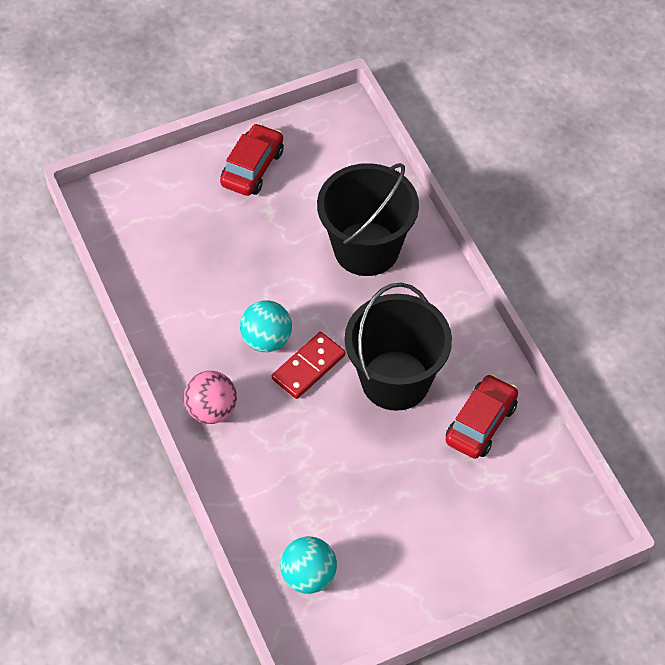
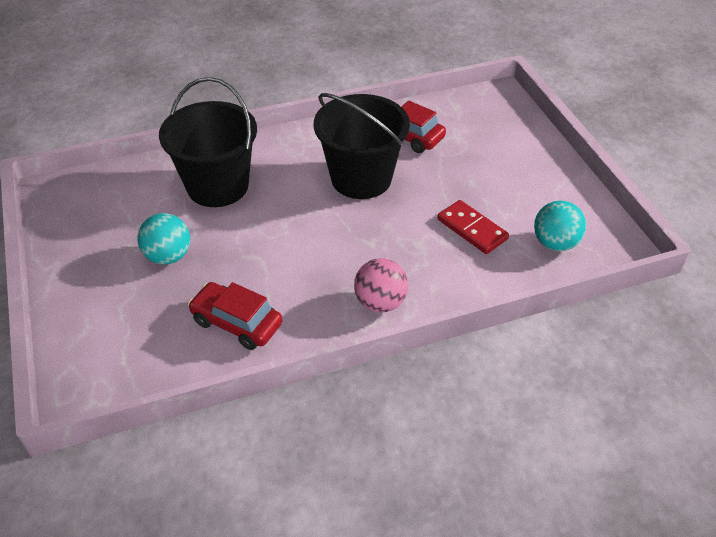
camera: 85 degrees left, 10 degrees down
red car [220,123,284,196] -> red car moved to [188,282,283,350]
turquoise ball [240,300,292,352] -> turquoise ball moved to [138,213,190,264]
red domino [272,332,346,399] -> red domino moved to [438,200,509,254]

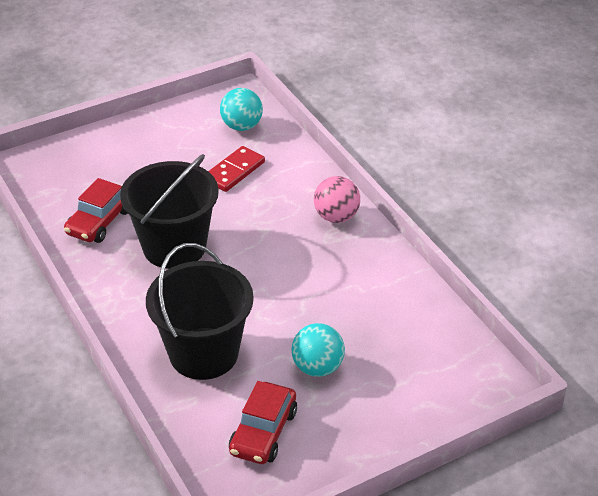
camera: 100 degrees left, 5 degrees down
red car [188,282,283,350] -> red car moved to [229,381,297,464]

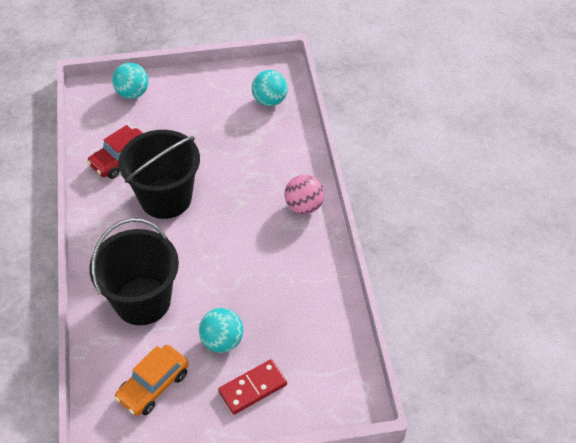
camera: 20 degrees right, 10 degrees up
red domino [208,146,265,192] -> red domino moved to [218,359,287,415]
red car [229,381,297,464] -> orange car [114,345,189,416]
none -> turquoise ball [112,63,149,99]

